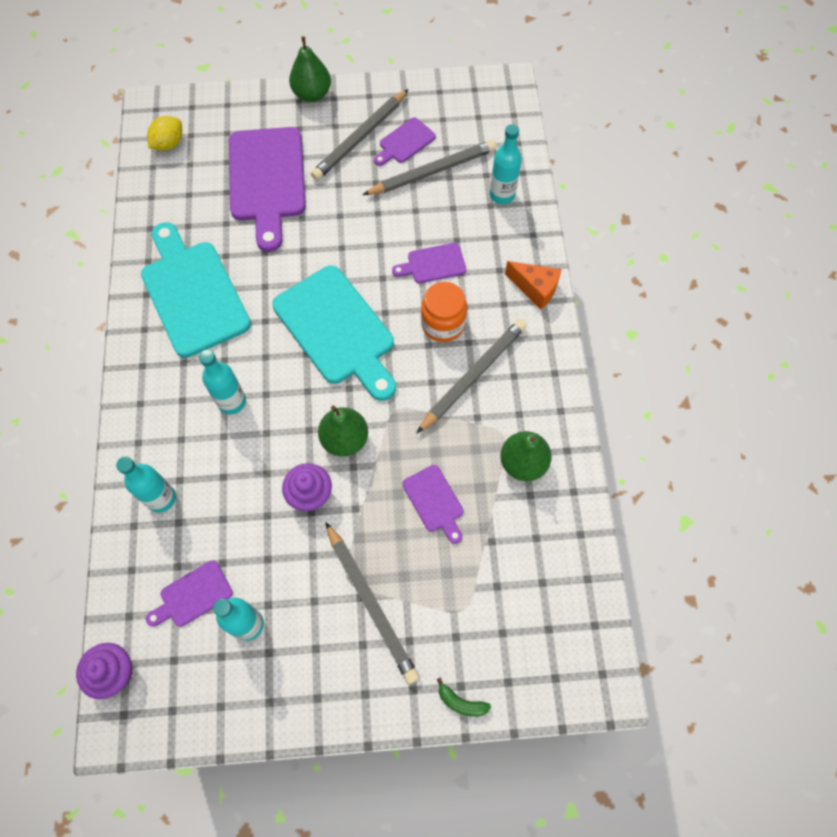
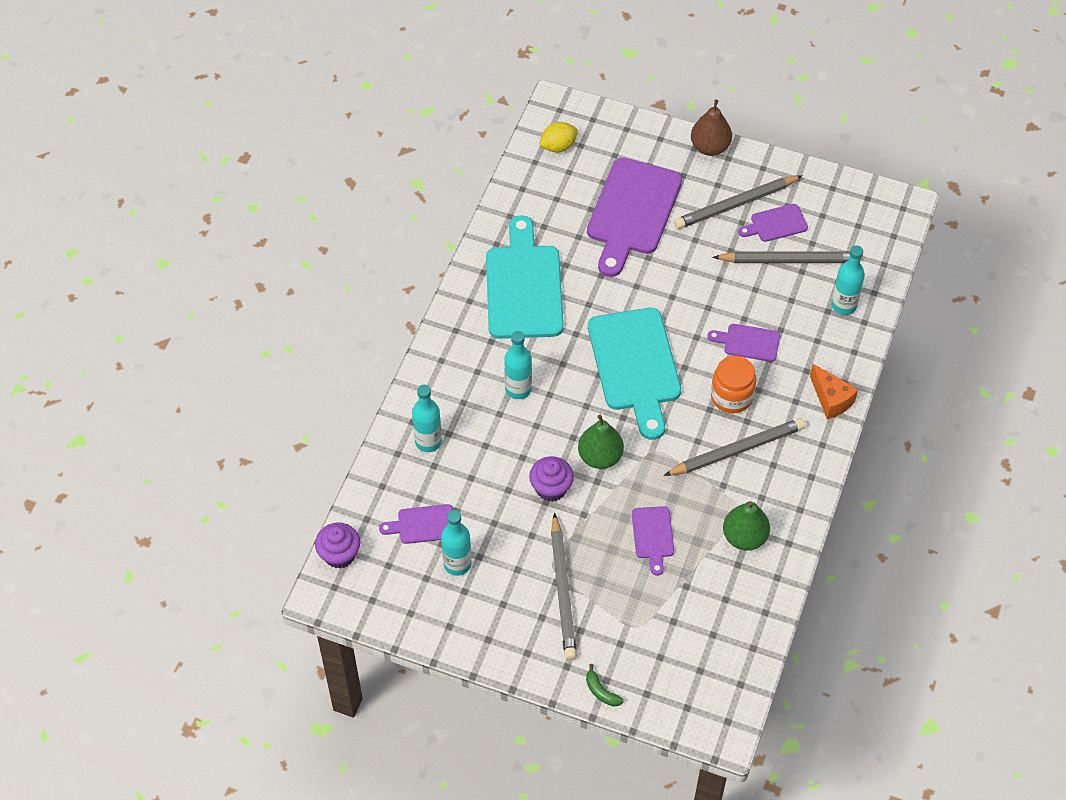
camera: 25 degrees right, 10 degrees down
green pear [289,36,331,102] -> brown pear [691,100,732,156]

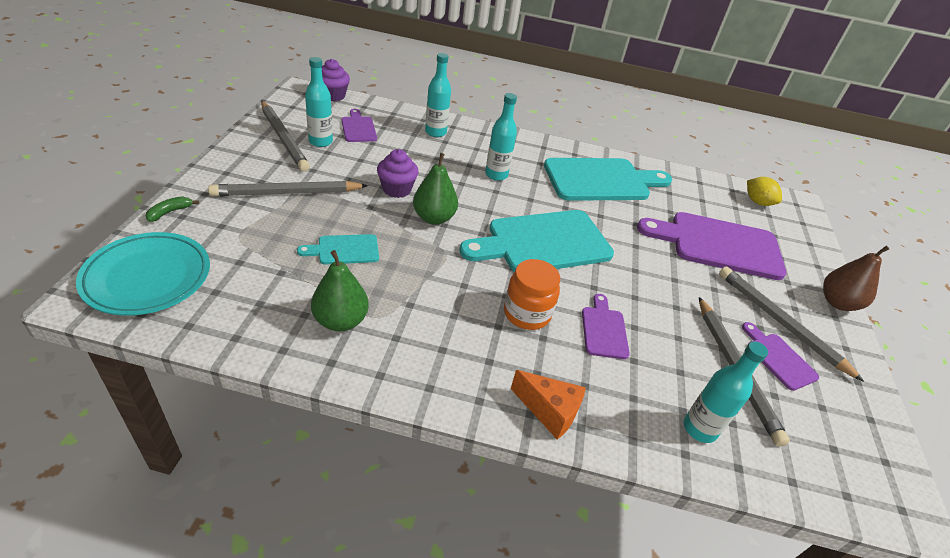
camera: 75 degrees right, 15 degrees down
purple cutting board [632,506,674,576] -> turquoise cutting board [297,234,379,265]
grey pencil [663,418,806,476] -> grey pencil moved to [261,101,310,172]
orange cheese [810,364,858,419] -> orange cheese turned 105 degrees counterclockwise [511,370,586,439]
none -> turquoise plate [76,232,210,316]

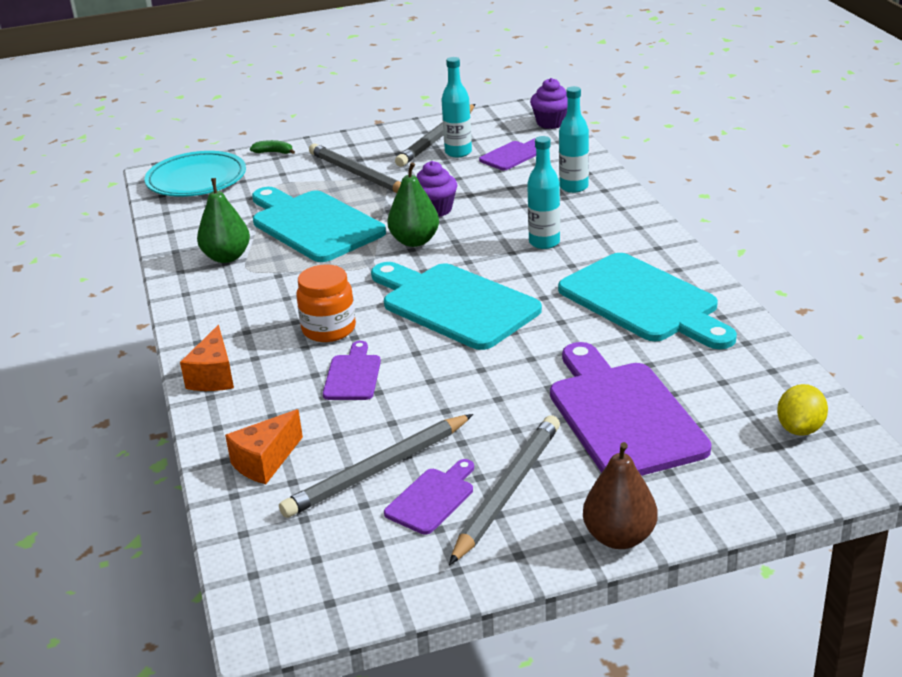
camera: 70 degrees right, 10 degrees down
turquoise cutting board [297,234,379,265] -> turquoise cutting board [252,187,386,262], size x2.09
purple cutting board [582,294,630,359] -> purple cutting board turned 60 degrees counterclockwise [323,341,381,400]
turquoise bottle [684,341,768,443] -> orange cheese [225,409,303,484]

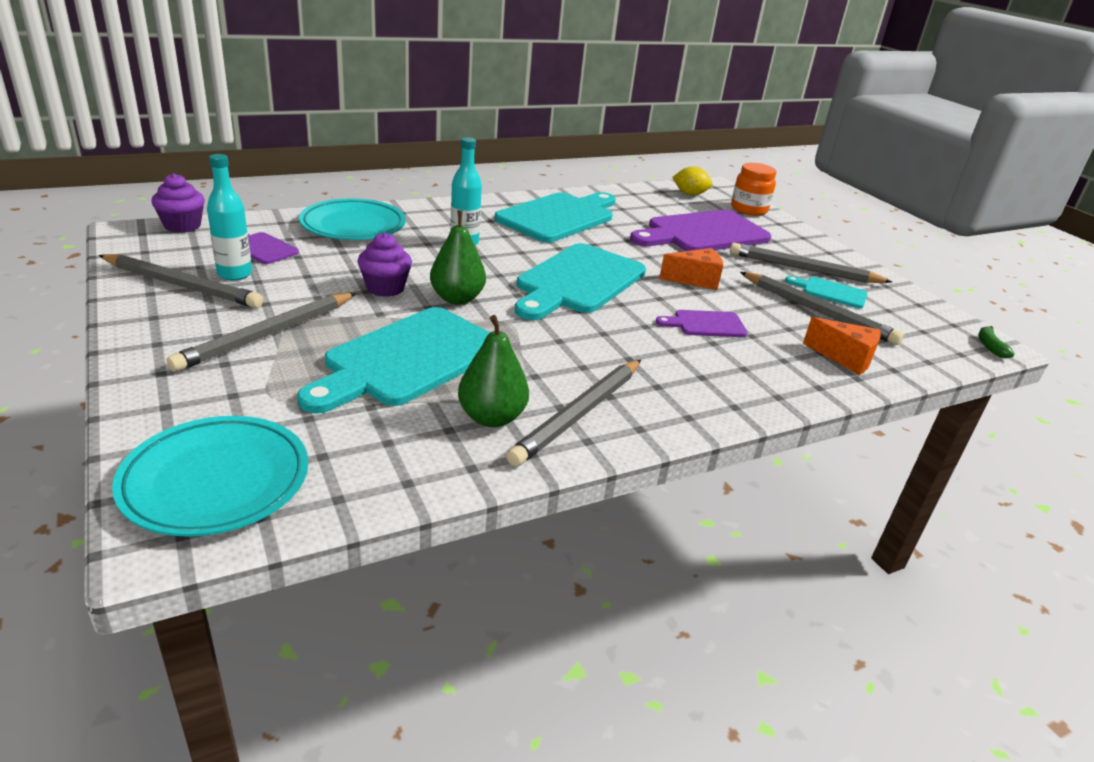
camera: 105 degrees left, 0 degrees up
orange cheese [180,325,234,391] -> orange cheese moved to [659,248,723,290]
green banana [250,140,295,154] -> green banana moved to [978,326,1015,358]
orange jar [296,264,356,342] -> orange jar moved to [731,163,776,216]
purple cutting board [384,459,474,535] -> turquoise cutting board [785,276,868,309]
turquoise bottle [559,86,589,193] -> turquoise plate [299,198,406,240]
brown pear [583,442,657,549] -> none
none -> grey pencil [506,360,641,467]

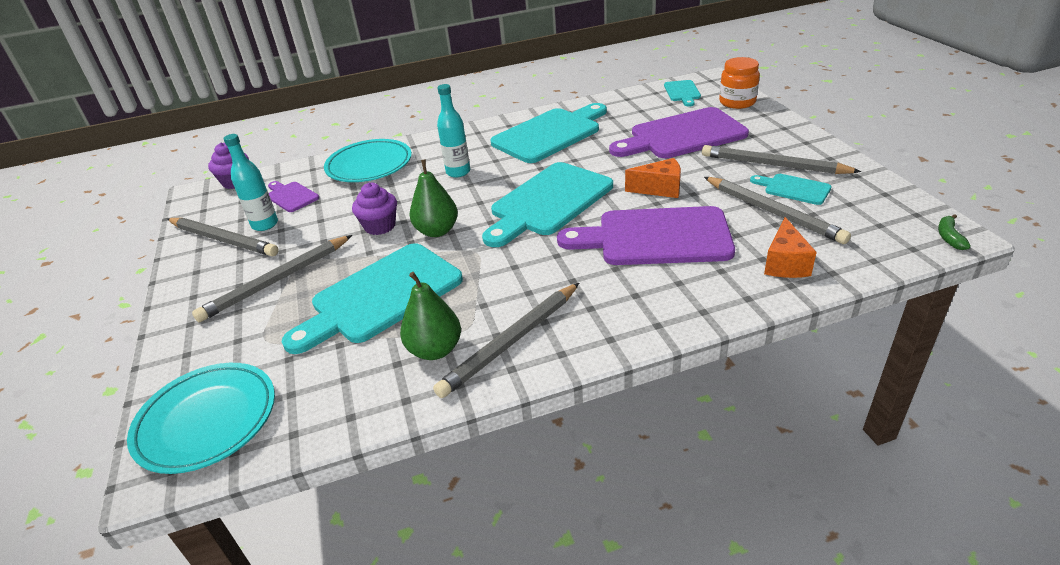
camera: 15 degrees right, 5 degrees up
purple cutting board [656,310,748,337] -> purple cutting board [557,206,735,265], size x2.09
yellow lemon [672,166,712,195] -> turquoise cutting board [664,80,701,107]
orange cheese [803,317,881,375] -> orange cheese turned 60 degrees clockwise [764,217,817,278]

